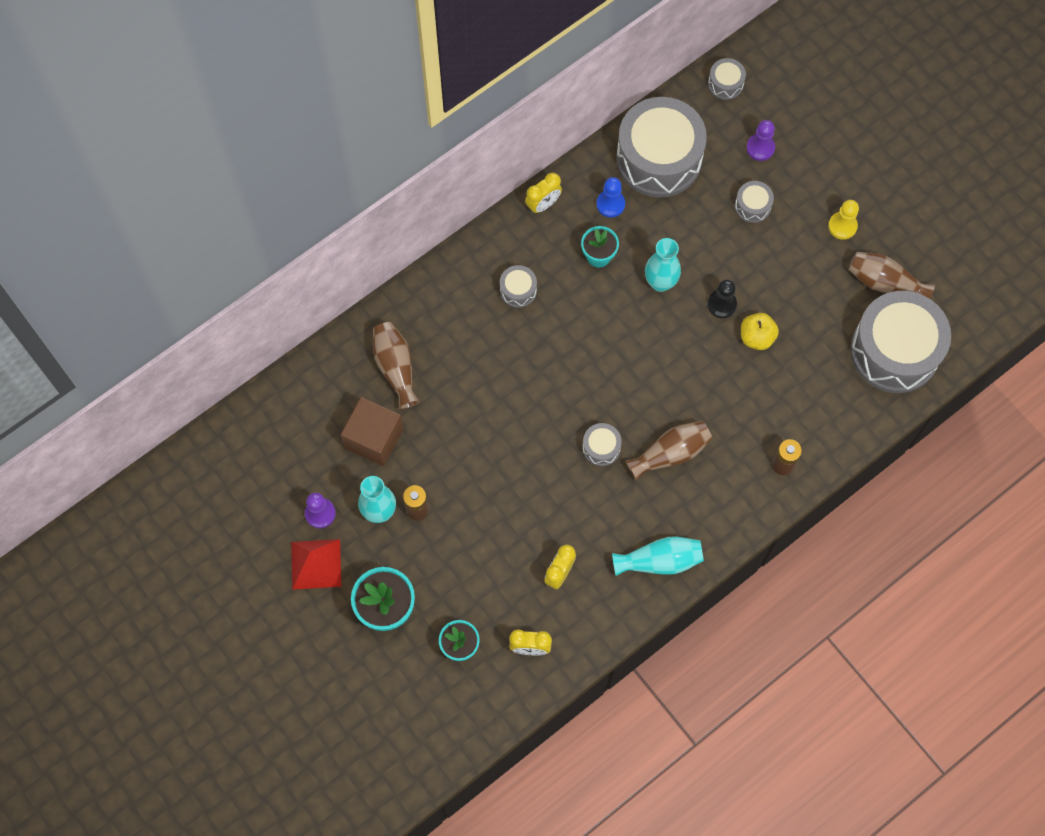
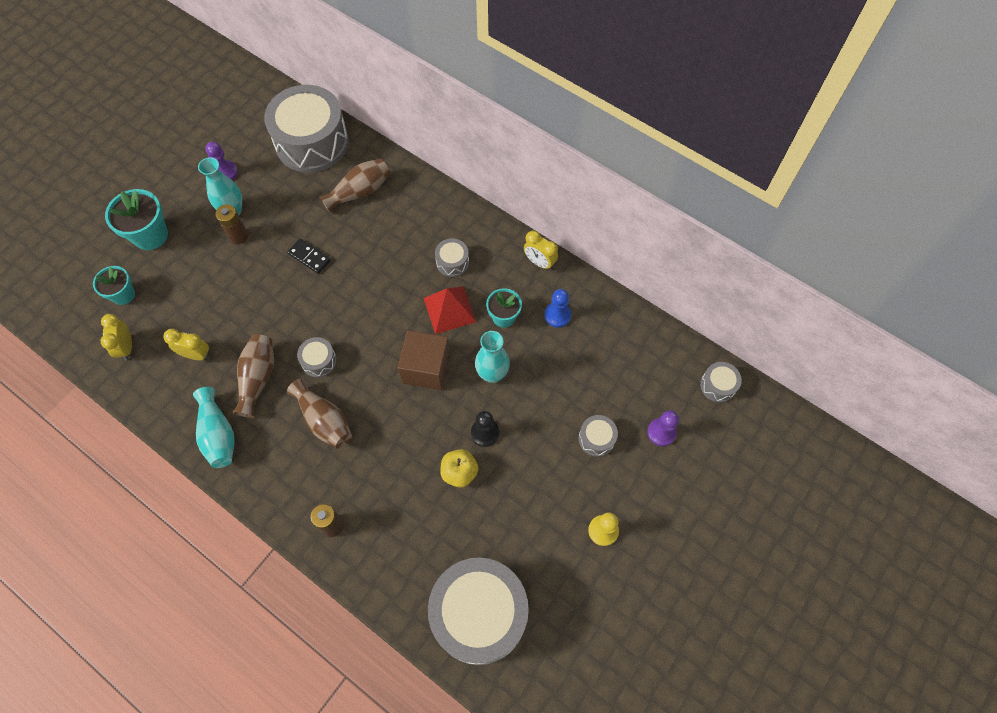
camera: 75 degrees right, 5 degrees down
red pyramid [291,539,341,590] -> red pyramid moved to [423,286,476,334]
brown cube [341,397,404,466] -> brown cube moved to [398,330,450,390]
grey drum [616,97,707,198] -> grey drum moved to [264,85,349,173]
brown vase [848,252,935,299] -> brown vase moved to [232,334,274,418]
none -> black domino [287,239,331,274]

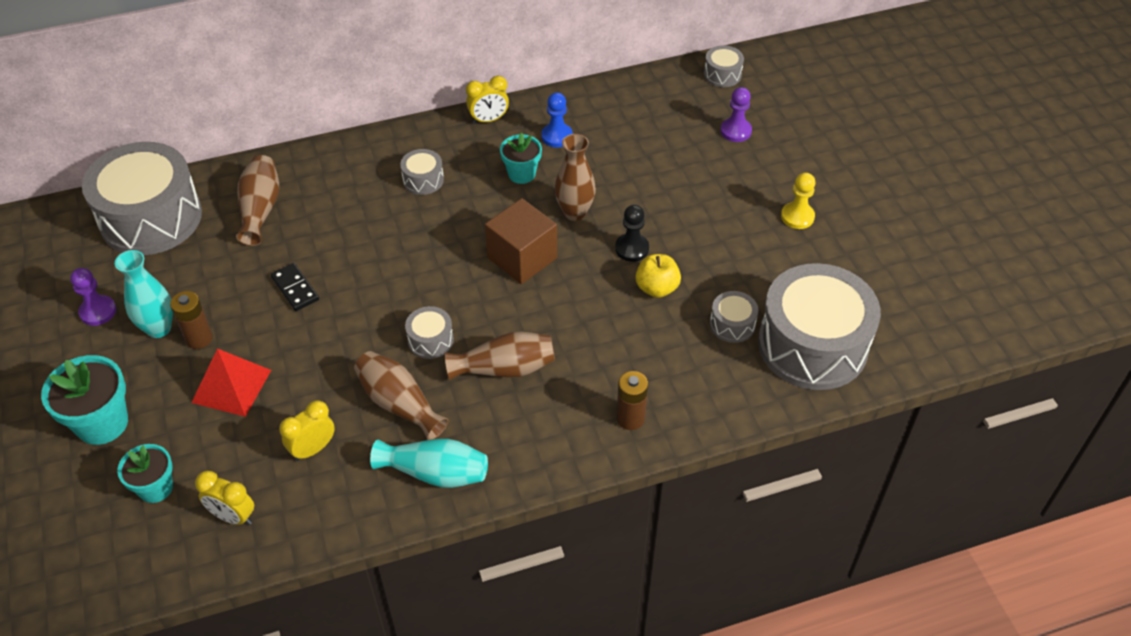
camera: 55 degrees left, 15 degrees down
black domino [287,239,331,274] -> black domino turned 75 degrees clockwise [271,263,319,311]
red pyramid [423,286,476,334] -> red pyramid moved to [191,348,271,417]
turquoise vase [475,331,510,383] -> brown vase [554,134,596,221]
grey drum [579,415,618,457] -> grey drum moved to [710,291,758,343]

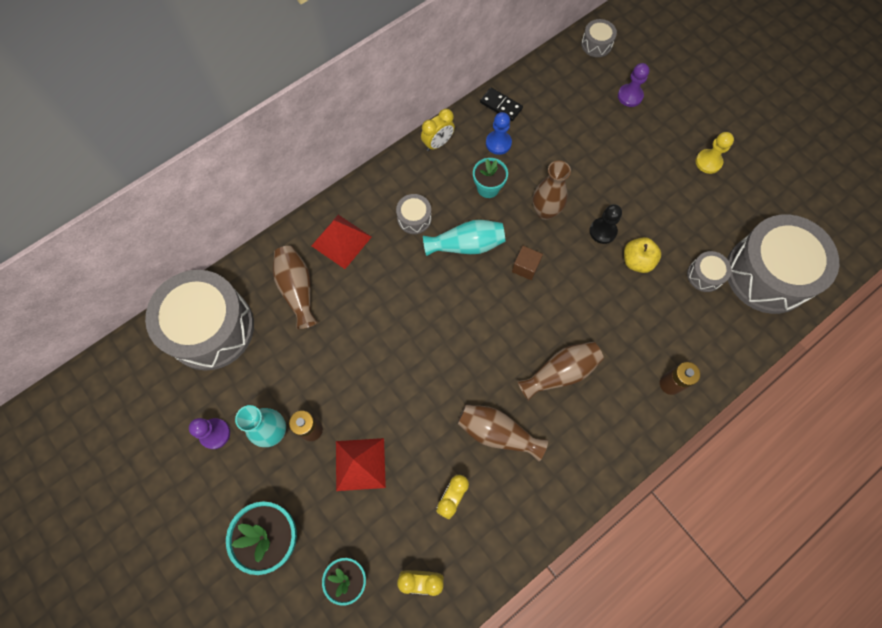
camera: 20 degrees left, 20 degrees up
black domino [271,263,319,311] -> black domino moved to [480,88,523,121]
turquoise vase [370,439,488,488] -> turquoise vase moved to [423,220,505,256]
grey drum [405,306,454,359] -> none
brown cube [485,198,557,284] -> brown cube [512,246,543,280], size x0.53
none -> red pyramid [312,215,371,269]

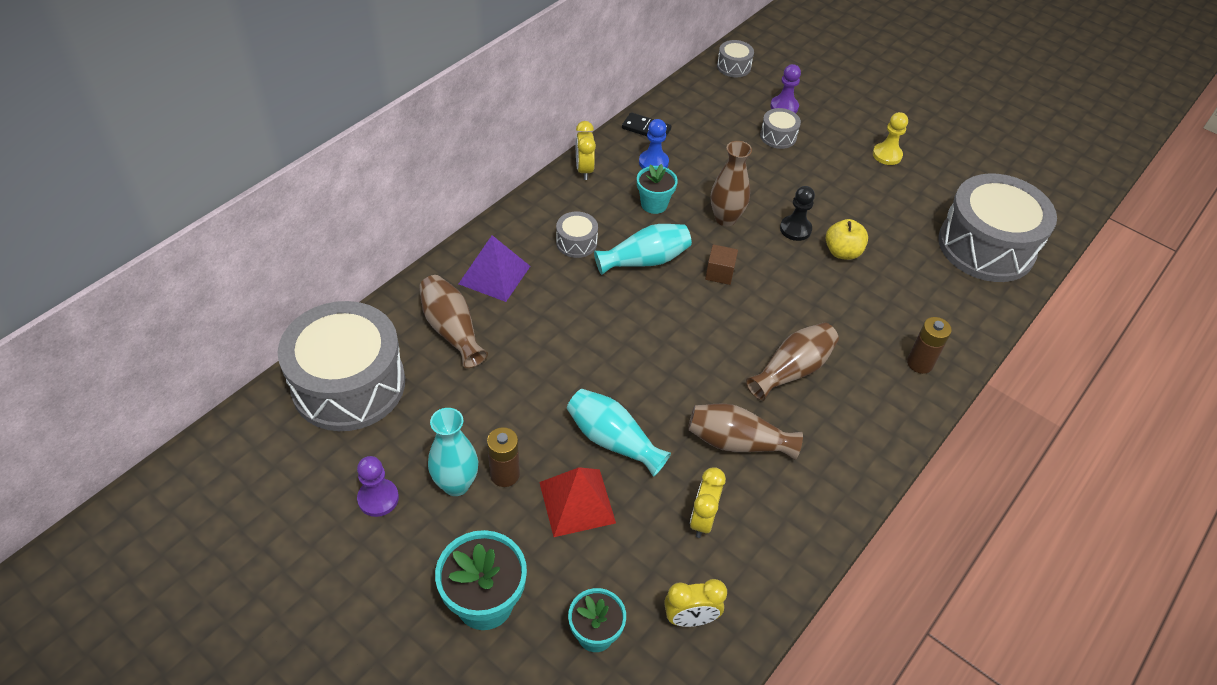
camera: 15 degrees left, 20 degrees down
red pyramid [312,215,371,269] -> purple pyramid [459,235,530,302]
yellow clock [421,109,455,151] -> yellow clock turned 135 degrees clockwise [576,121,596,180]
grey drum [687,251,732,292] -> grey drum moved to [760,108,801,149]
none -> turquoise vase [567,389,671,477]

